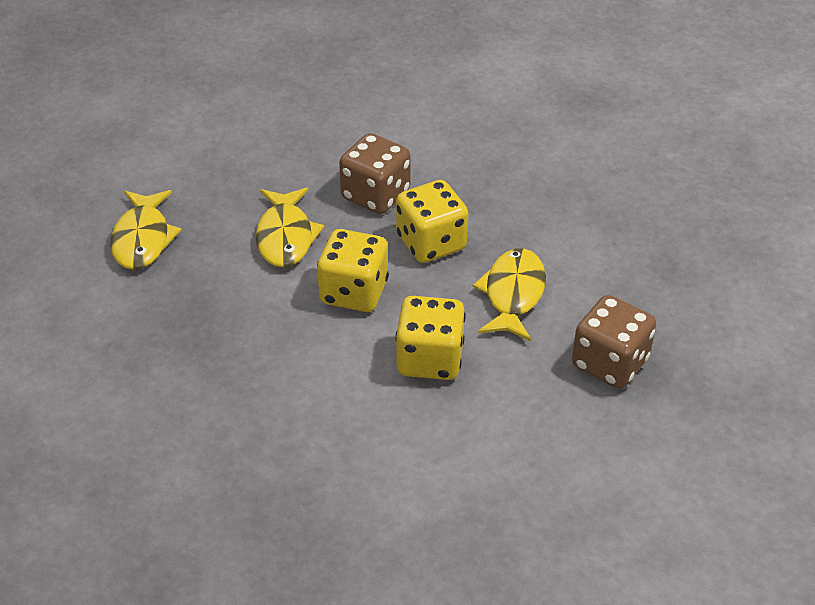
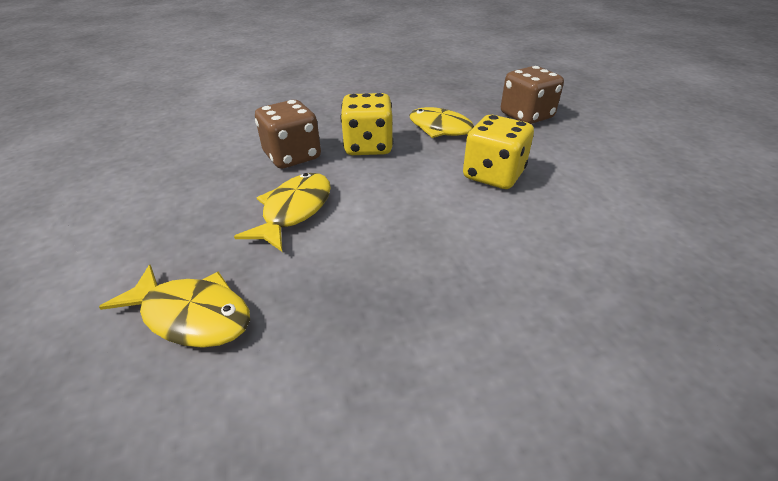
camera: 65 degrees left, 5 degrees down
yellow fish [256,187,324,267] -> yellow fish turned 90 degrees counterclockwise [234,173,331,252]
yellow dice [317,229,389,312] -> none

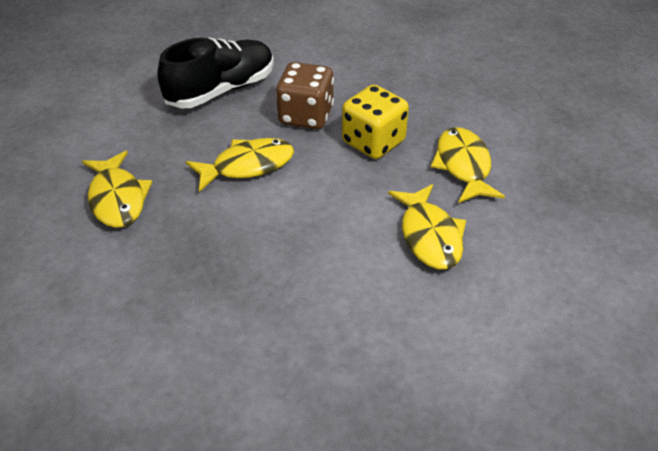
camera: 45 degrees right, 5 degrees up
yellow dice [463,115,534,189] -> yellow fish [388,184,466,270]
brown dice [501,66,564,124] -> none
none -> black shoe [157,37,274,108]

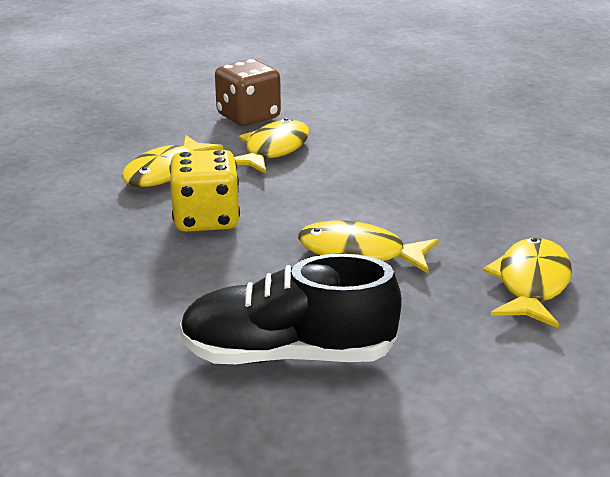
camera: 140 degrees left, 15 degrees down
brown dice [276,62,334,129] -> brown dice moved to [215,59,281,126]

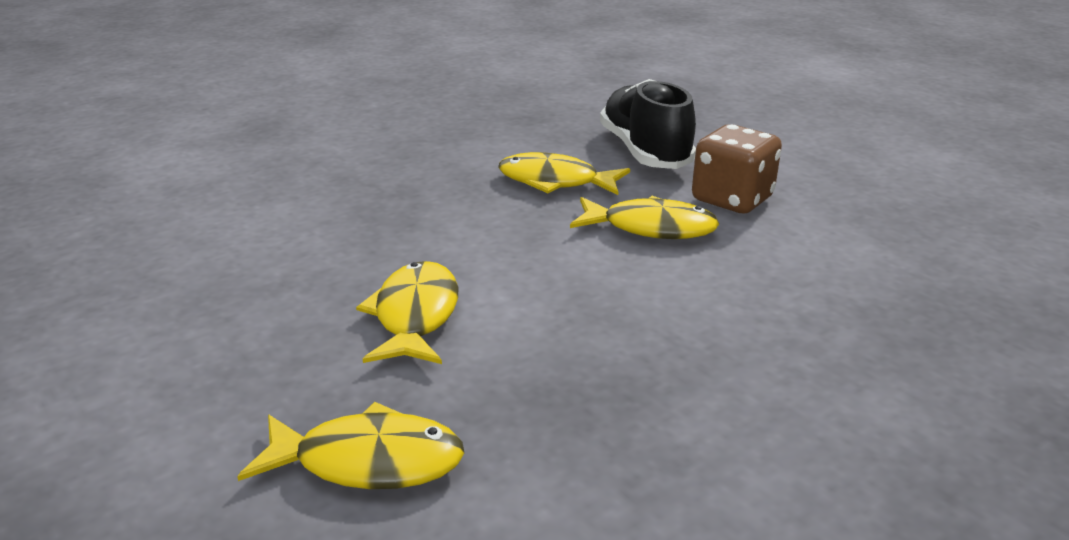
camera: 75 degrees right, 0 degrees up
yellow dice [170,150,240,232] -> none
black shoe [180,254,402,364] -> black shoe moved to [600,79,696,169]

